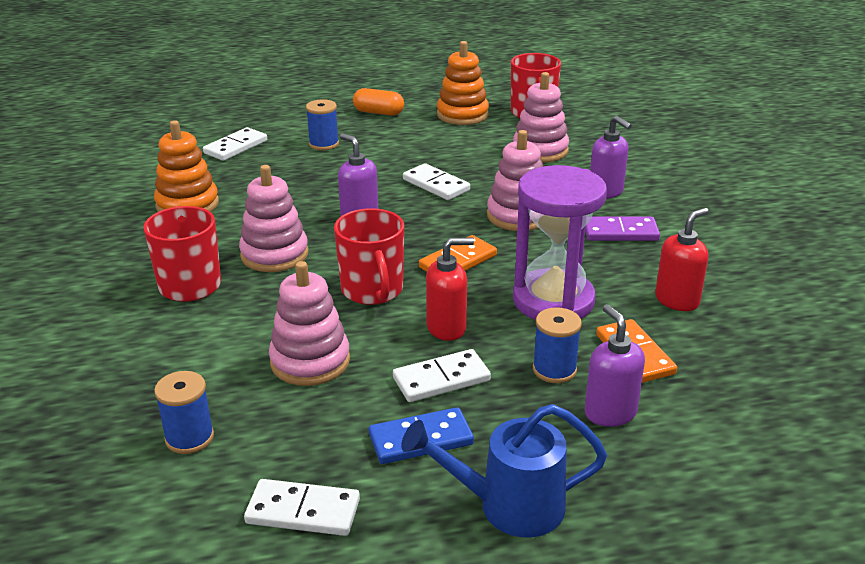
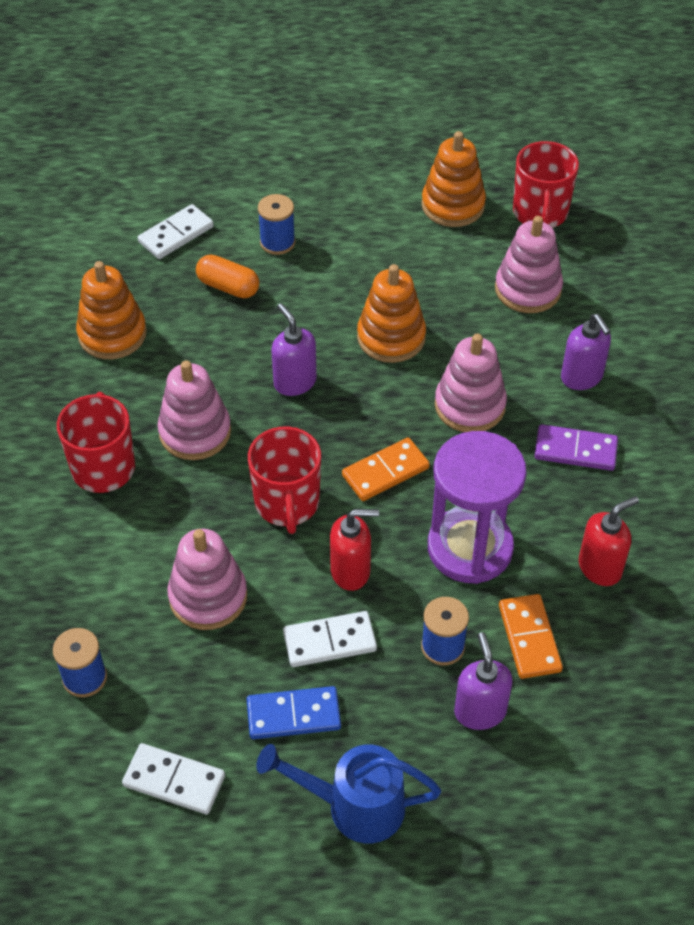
camera: 10 degrees right, 20 degrees up
orange capsule [353,88,404,116] -> orange capsule moved to [196,254,259,298]
white domino [403,163,470,200] -> orange stacking toy [357,264,426,363]

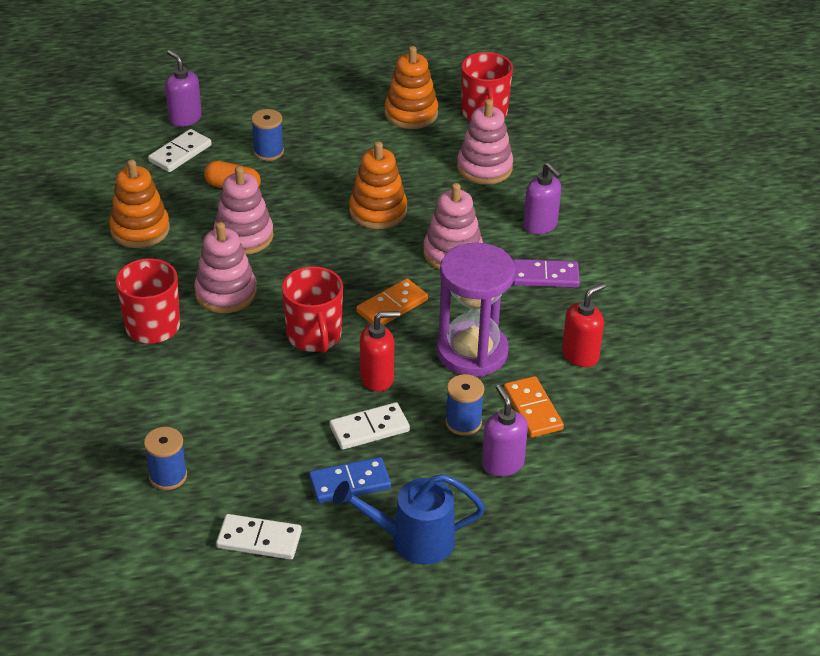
camera: 10 degrees left, 10 degrees down
pink stacking toy [168,529,247,630] -> pink stacking toy moved to [214,166,274,255]
purple soap dispenser [271,303,317,396] -> purple soap dispenser moved to [165,50,202,127]

